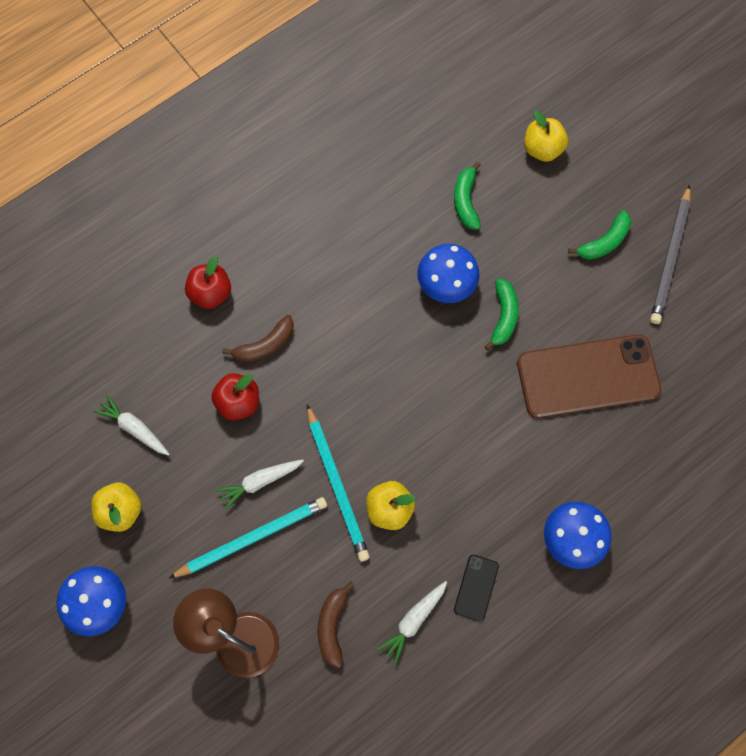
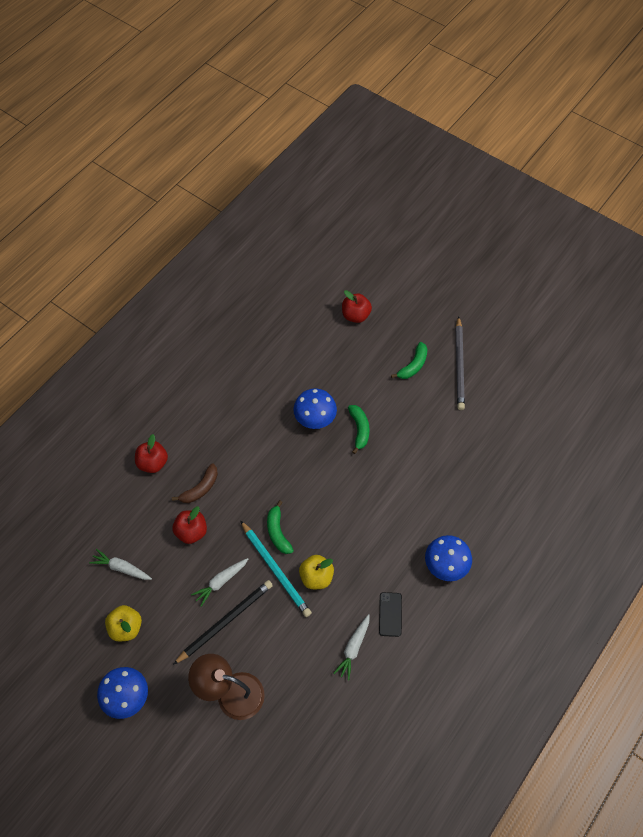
camera: 15 degrees left, 10 degrees down
turquoise pencil [168,497,327,579] -> black pencil [173,580,273,665]
brown banana [318,581,355,668] -> none
green banana [454,162,481,230] -> green banana moved to [267,500,294,554]
brown phone [517,334,661,418] -> none
yellow apple [524,110,568,162] -> red apple [342,290,372,323]

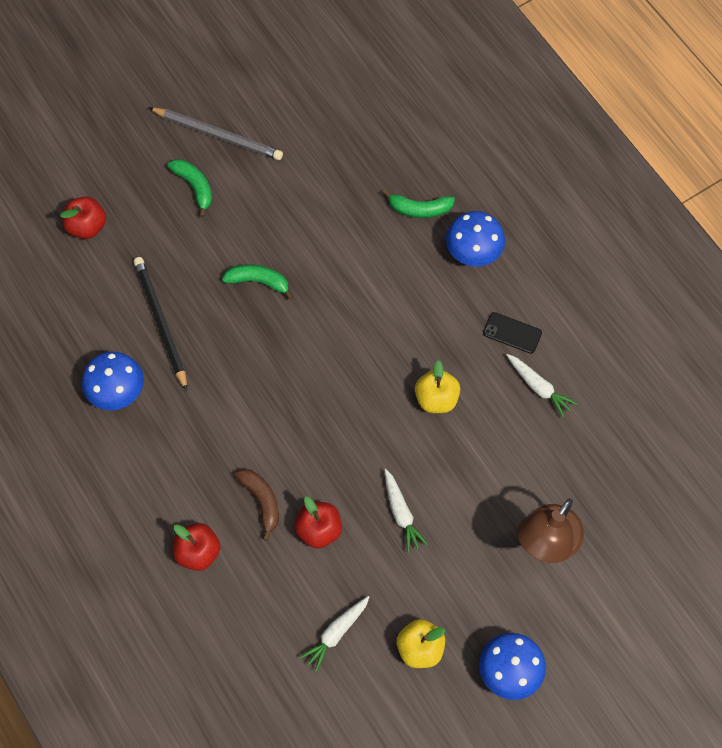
camera: 70 degrees left, 5 degrees up
black pencil [173,580,273,665] -> black pencil moved to [134,257,187,391]
turquoise pencil [240,520,312,617] -> none
green banana [267,500,294,554] -> green banana moved to [383,189,455,218]
blue mushroom [293,388,337,429] -> blue mushroom moved to [82,352,144,410]

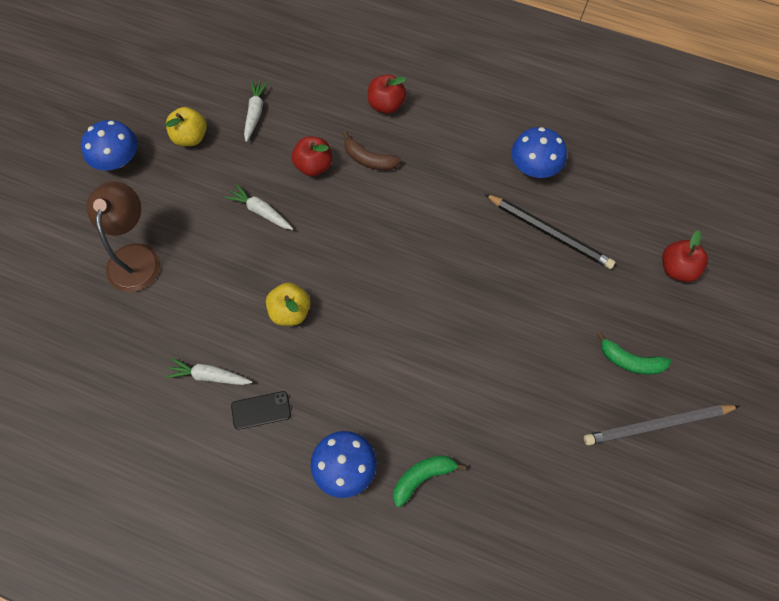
camera: 145 degrees right, 0 degrees up
green banana [222,264,293,300] -> none

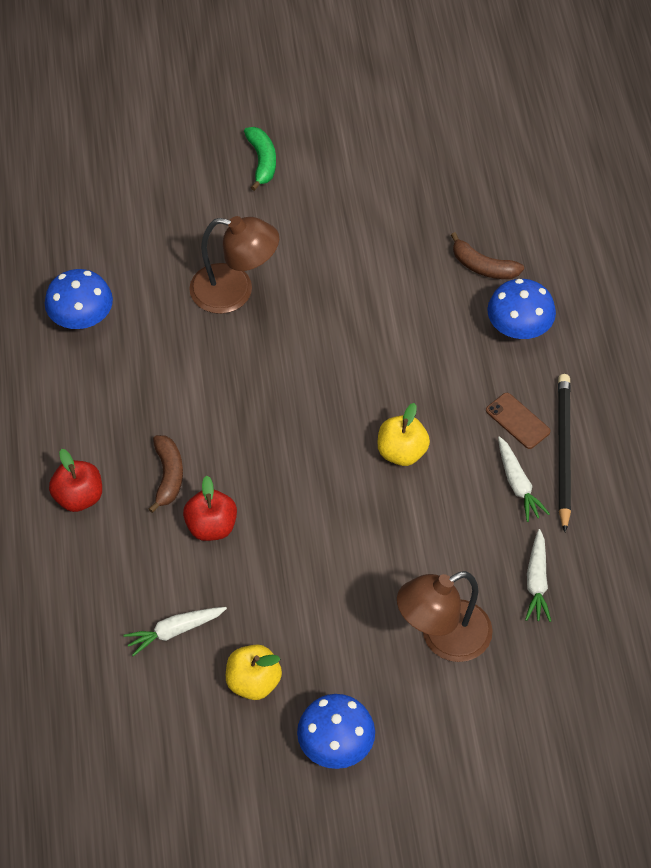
camera: 120 degrees left, 10 degrees down
white carrot [225,184,293,230] -> white carrot moved to [525,529,551,622]
black phone [231,391,291,430] -> brown phone [486,393,551,449]
green banana [393,455,466,507] -> brown banana [451,232,524,279]
black pencil [485,194,615,269] -> black pencil moved to [558,374,571,532]
grey pencil [584,405,740,445] -> none
red apple [662,230,708,282] -> none
none -> brown lamp [189,216,279,314]

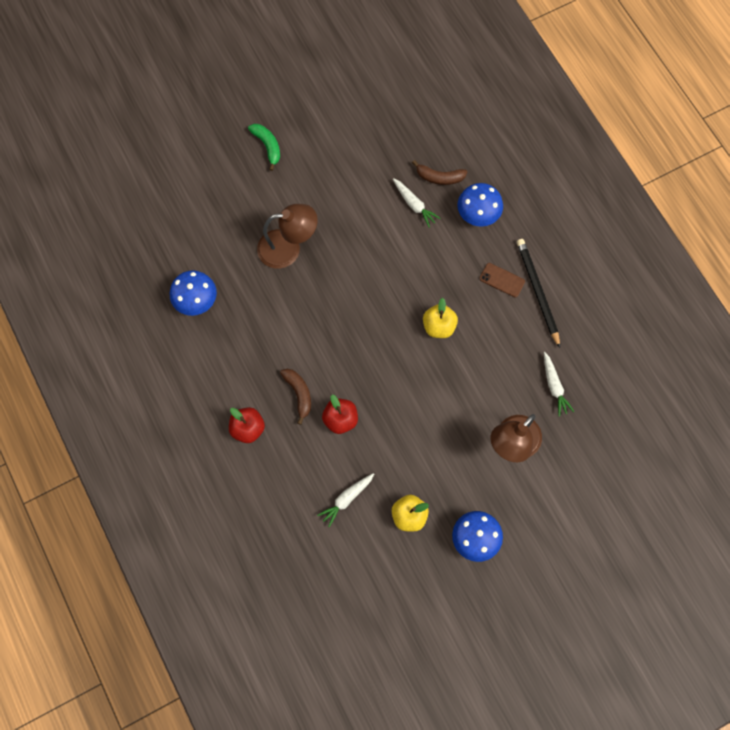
camera: 20 degrees left, 15 degrees up
white carrot [498,436,550,522] -> white carrot moved to [393,178,441,228]

